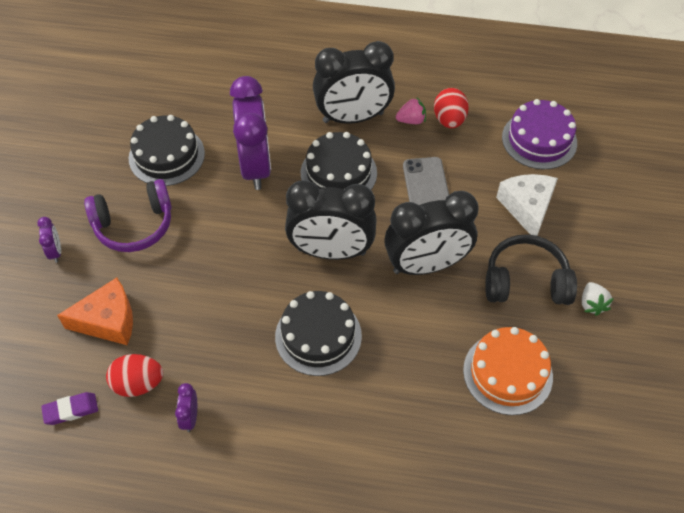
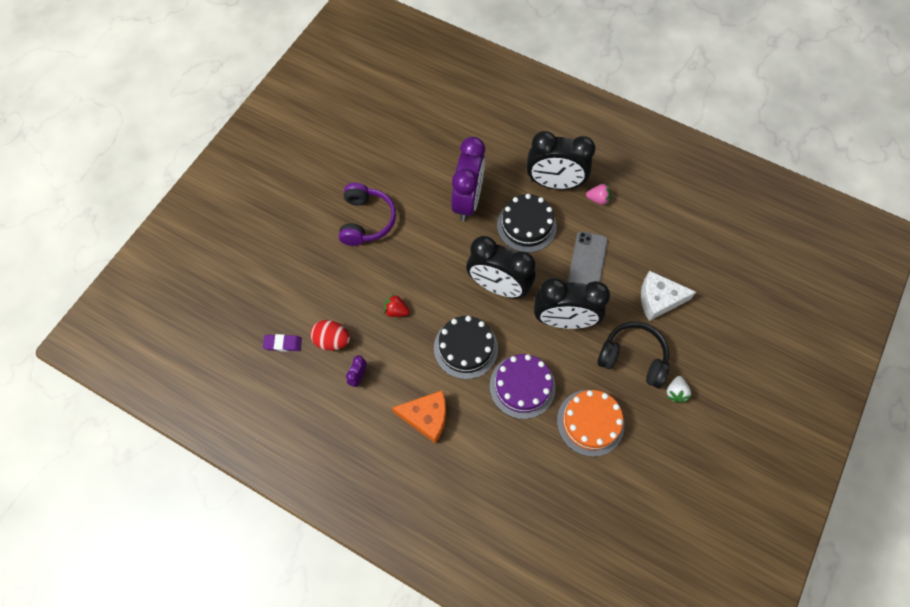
camera: 20 degrees right, 10 degrees up
purple clock [37,217,61,263] -> none
orange cheese [57,278,133,345] -> orange cheese moved to [392,390,446,444]
purple headphones [84,179,172,252] -> purple headphones turned 90 degrees counterclockwise [339,183,396,246]
black cake [129,115,205,186] -> none
red egg [434,88,469,128] -> none
white cheese [496,174,558,236] -> white cheese turned 105 degrees counterclockwise [641,271,696,321]
purple cake [502,99,577,169] -> purple cake moved to [490,354,555,419]
none -> red strawberry [384,294,410,317]

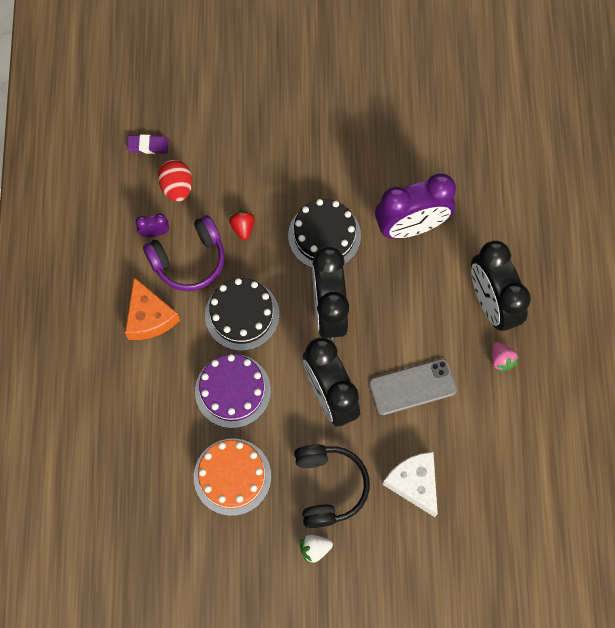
camera: 60 degrees right, 5 degrees up
purple eraser [263,334,302,352] -> purple eraser turned 60 degrees counterclockwise [127,135,169,154]
purple headphones [339,183,396,246] -> purple headphones moved to [143,215,225,291]
black cake [497,194,557,253] -> black cake moved to [288,199,361,268]

